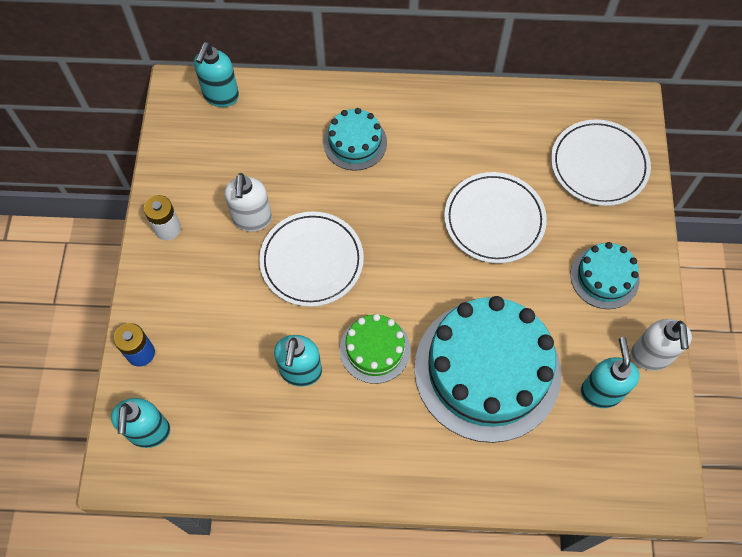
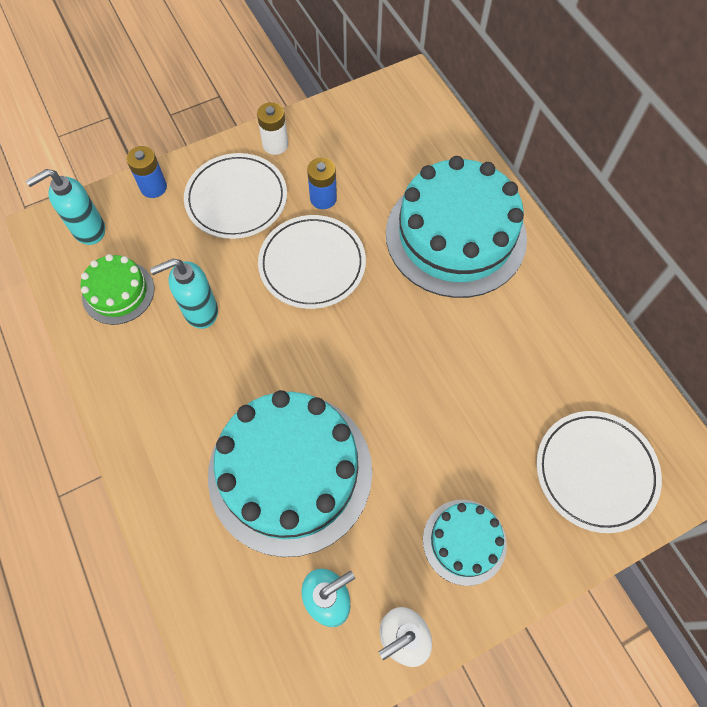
camera: 60 degrees right, 0 degrees up
turquoise soap dispenser [194,42,239,107] -> none
white soap dispenser [225,173,272,232] -> blue battery [307,158,337,209]
turquoise cake [323,108,387,171] -> turquoise cake [386,156,527,298], size x2.04
green cake [340,314,411,384] -> green cake moved to [80,254,154,325]
white plate [444,172,547,263] -> white plate moved to [184,153,287,239]

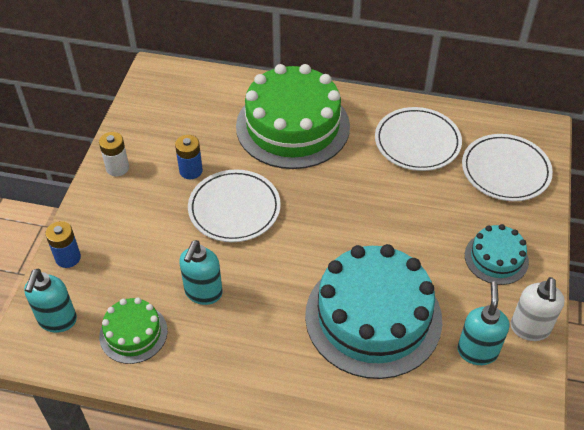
camera: 50 degrees left, 15 degrees down
white plate [184,153,287,239] -> white plate moved to [375,107,462,171]
turquoise cake [386,156,527,298] -> green cake [236,64,350,169]

